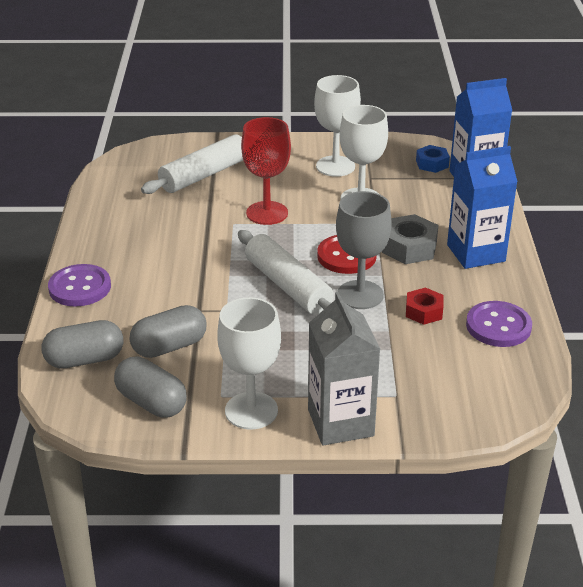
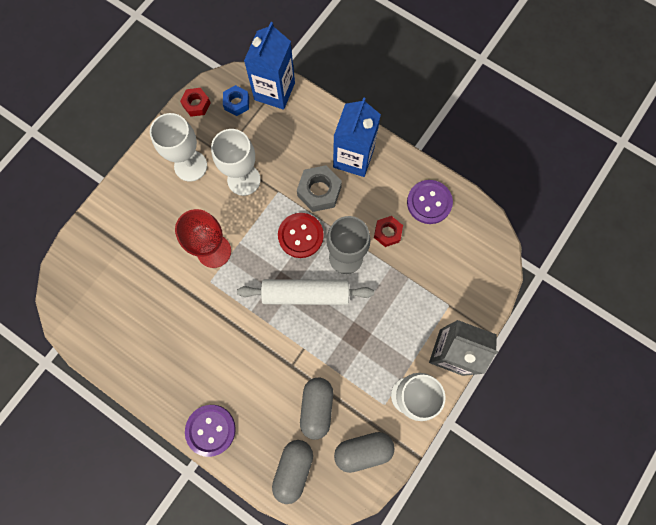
camera: 55 degrees left, 40 degrees up
white rolling pin [141,135,243,194] -> none
none -> red nut [180,88,211,117]

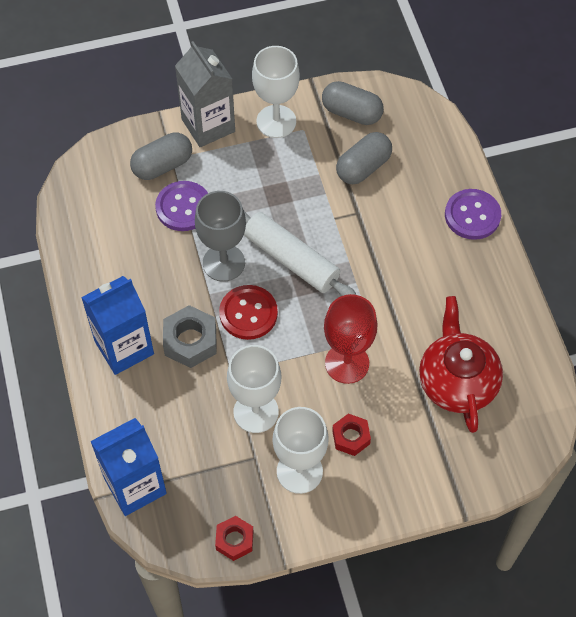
camera: 140 degrees left, 15 degrees down
blue nut [223,85,249,116] -> none
grey capsule [272,440,313,504] -> grey capsule moved to [130,132,192,180]
red nut [374,216,403,247] -> red nut moved to [332,414,371,456]
purple button [407,180,453,224] -> purple button moved to [155,181,208,231]
none -> red teapot [419,296,503,433]

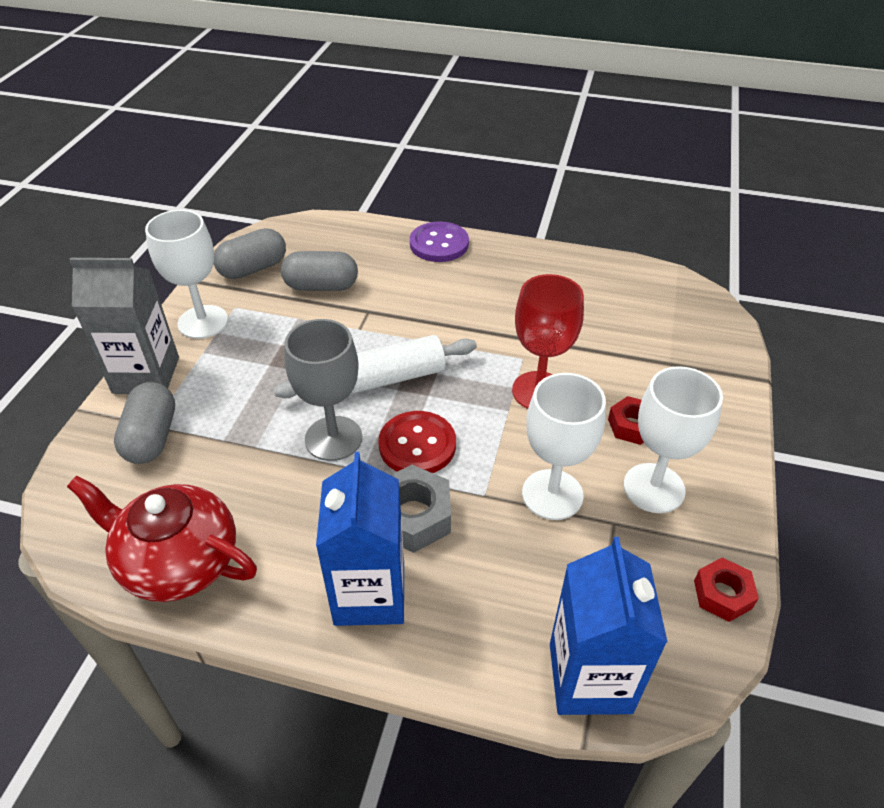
camera: 60 degrees left, 15 degrees down
purple button [155,181,208,231] -> none
grey capsule [336,132,392,184] -> grey capsule turned 75 degrees counterclockwise [281,251,358,291]
red teapot [419,296,503,433] -> red teapot moved to [67,476,257,602]

